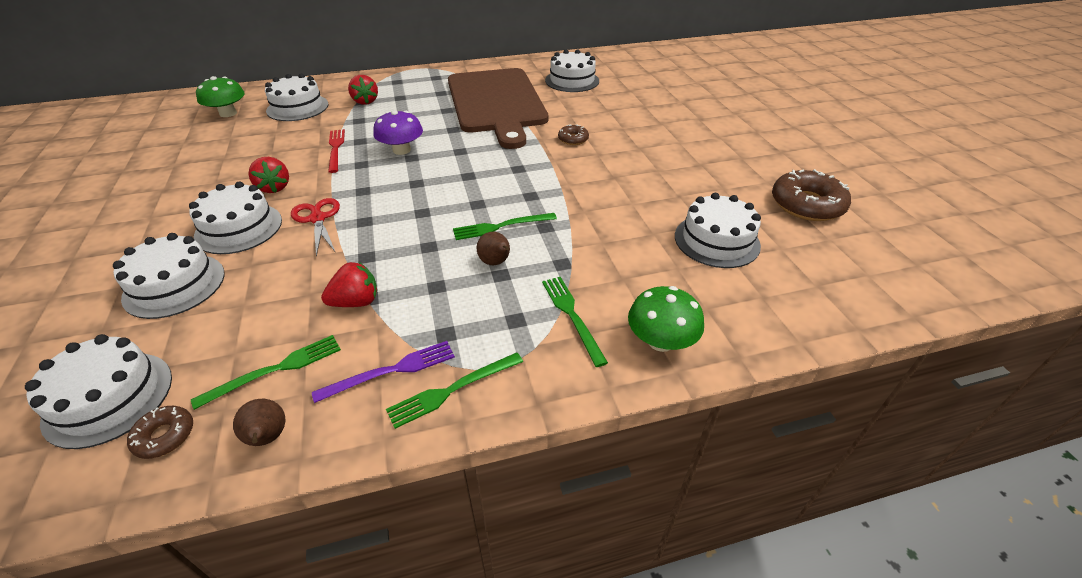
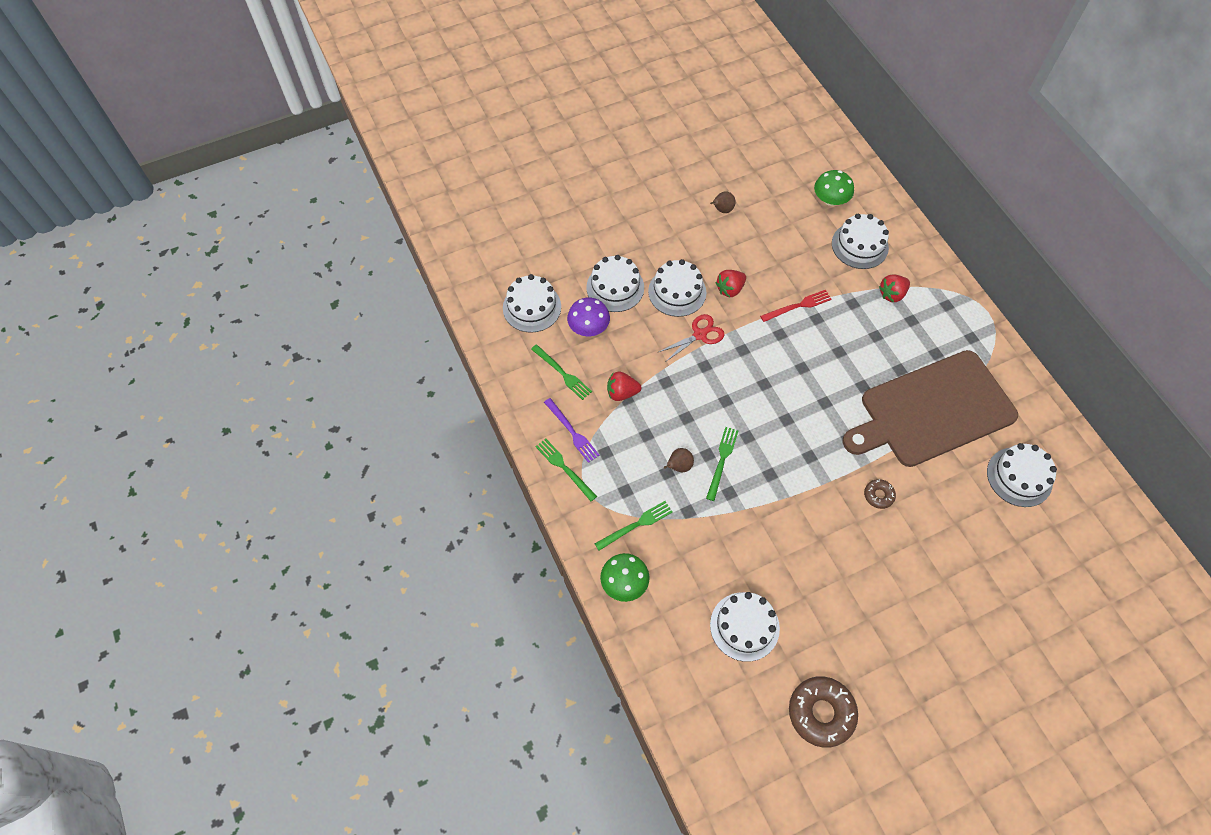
camera: 80 degrees right, 20 degrees up
brown donut [127,406,193,459] -> none
brown pear [233,399,285,446] -> brown pear moved to [710,192,736,213]
red strawberry [321,262,377,307] -> red strawberry turned 120 degrees clockwise [607,372,641,401]
purple mushroom [373,110,423,155] -> purple mushroom moved to [567,298,610,336]
green fork [453,213,557,240] -> green fork turned 45 degrees clockwise [706,427,738,501]

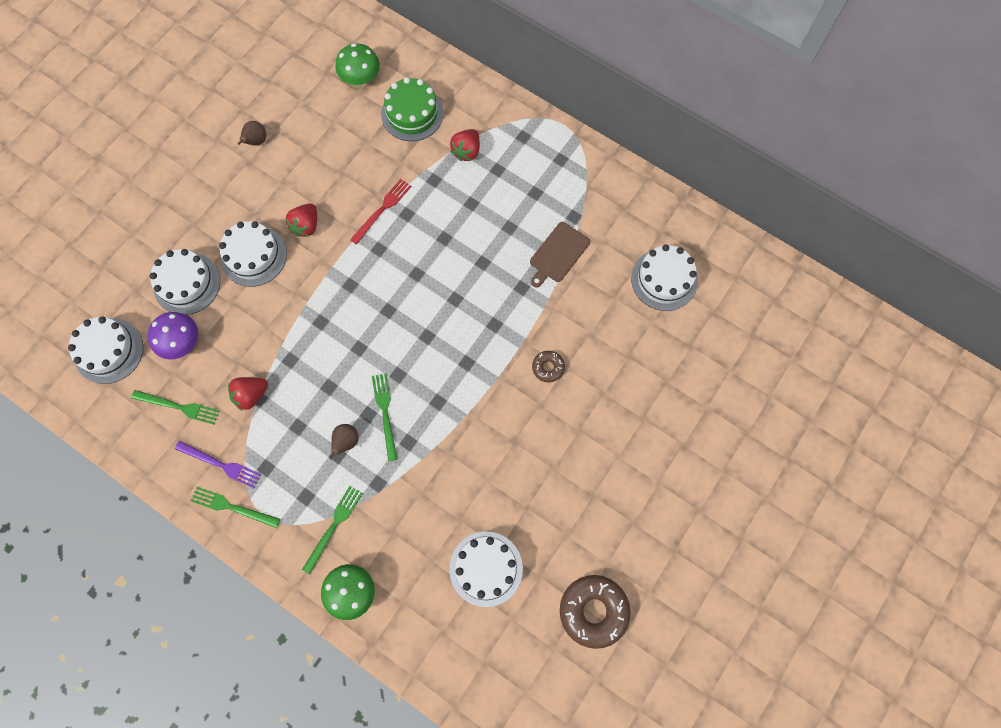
camera: 30 degrees left, 10 degrees up
red scissors [659,314,725,362] -> none
white cake [832,214,889,269] -> green cake [381,77,443,141]
brown cutting board [842,350,1018,467] -> brown cutting board [530,222,590,288], size x0.40

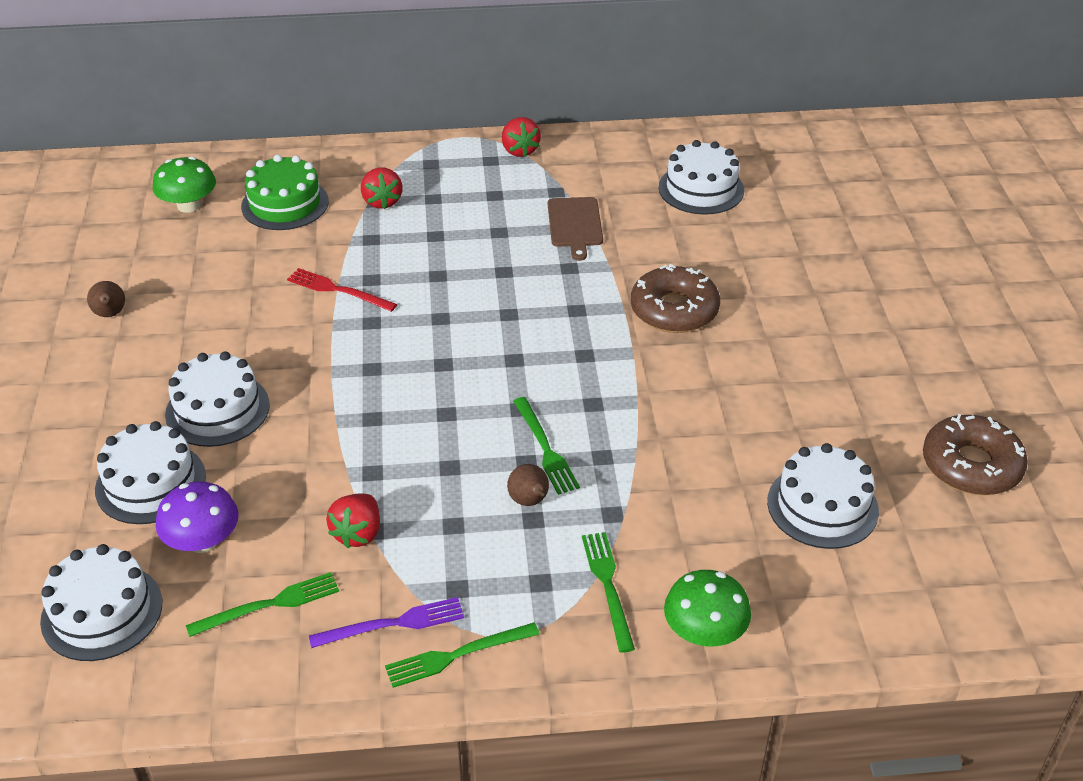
camera: 40 degrees left, 30 degrees down
red strawberry [285,203,317,237] -> red strawberry moved to [502,117,541,157]
red fork [350,179,411,245] -> red fork turned 60 degrees counterclockwise [287,268,397,312]
green fork [372,373,398,461] -> green fork turned 150 degrees counterclockwise [513,397,580,495]
brown donut [532,351,565,382] -> brown donut [631,264,720,333], size x1.97

